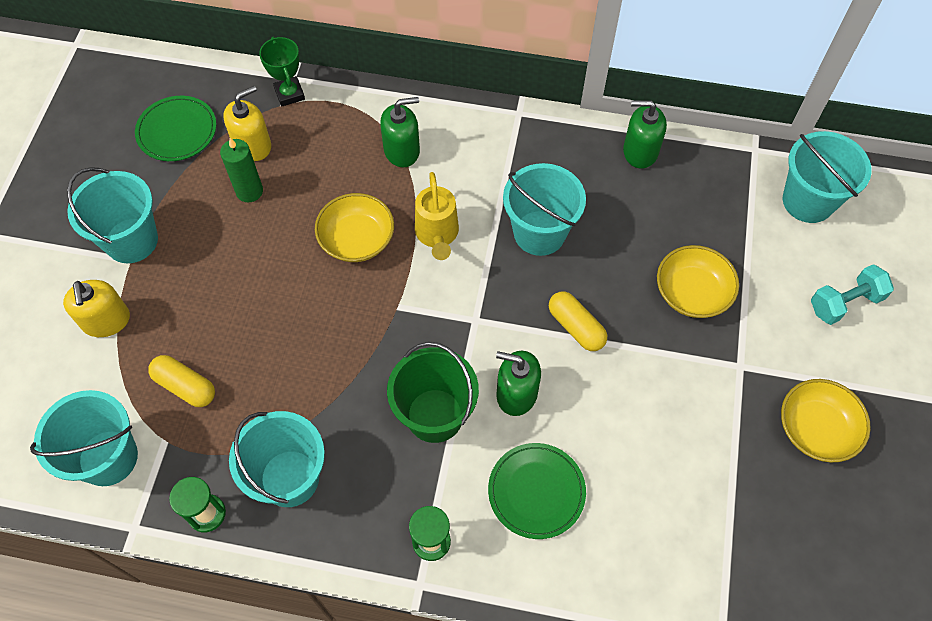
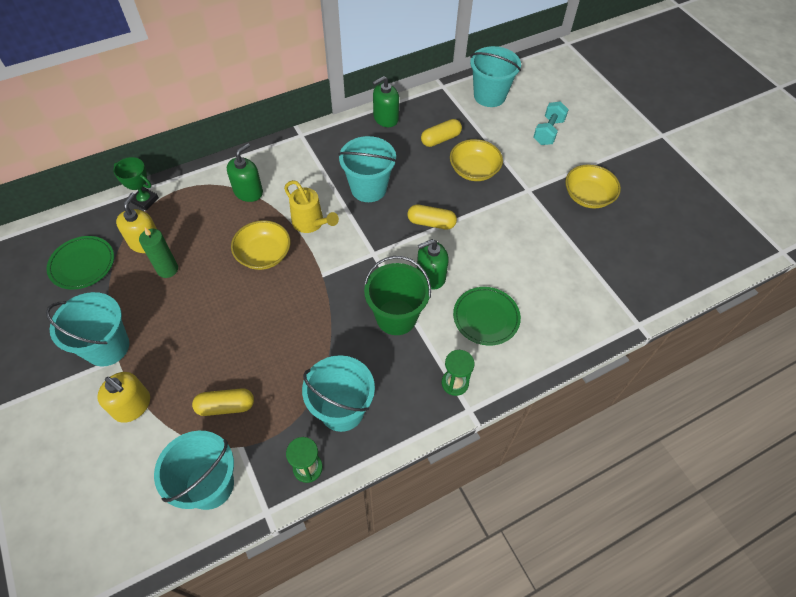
camera: 40 degrees left, 5 degrees down
none -> yellow capsule [421,119,462,147]

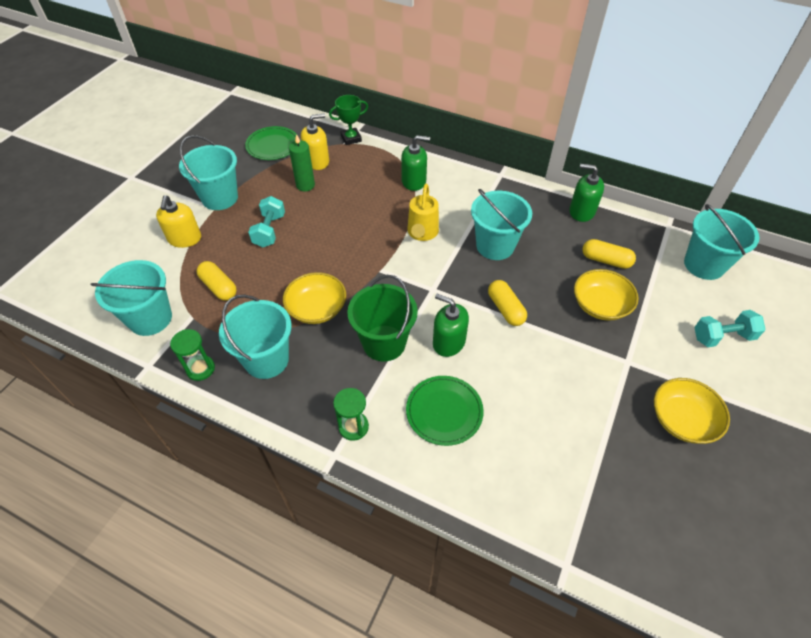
camera: 55 degrees right, 5 degrees down
green trophy [113,157,159,210] -> green trophy turned 75 degrees clockwise [329,95,368,145]
yellow bowl [231,220,291,270] -> yellow bowl moved to [283,272,346,324]
none -> turquoise dumbbell [248,196,285,247]

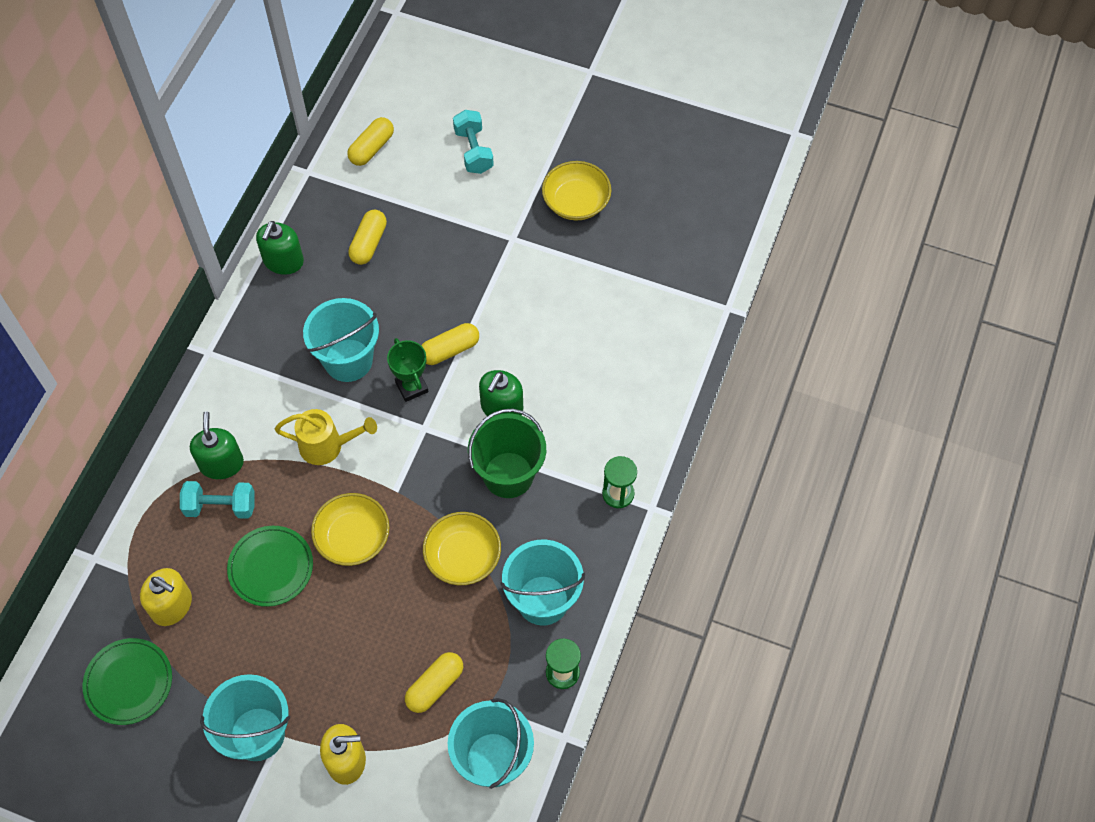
camera: 95 degrees left, 10 degrees up
turquoise dumbbell [248,196,285,247] -> turquoise dumbbell moved to [180,481,255,519]
green candle [289,134,315,192] -> none
yellow soap dispenser [301,114,329,170] -> yellow soap dispenser turned 150 degrees clockwise [140,568,192,626]
green trophy [329,95,368,145] -> green trophy moved to [387,338,429,402]
green plate [406,376,484,446] -> green plate moved to [227,526,313,607]
yellow bowl [574,269,638,321] -> yellow bowl moved to [311,493,390,566]
turquoise bucket [684,204,760,280] -> yellow capsule [347,117,394,166]

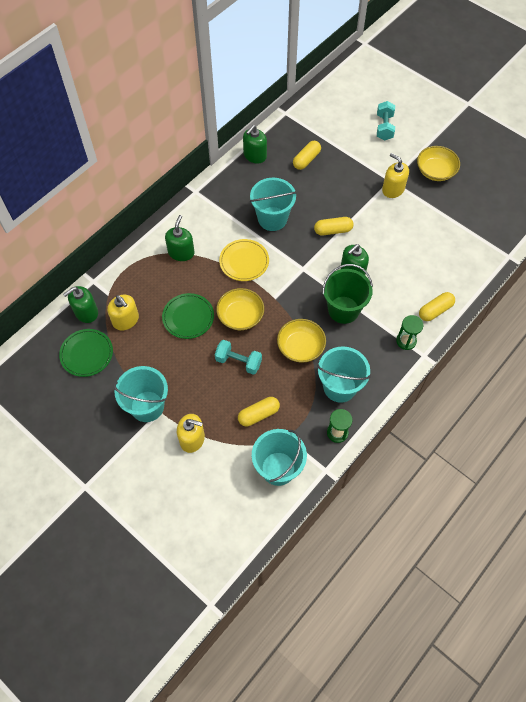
camera: 20 degrees right, 0 degrees up
turquoise dumbbell [180,481,255,519] -> turquoise dumbbell moved to [215,340,262,375]
yellow watering can [275,409,377,465] -> yellow plate [219,239,269,281]
yellow capsule [347,117,394,166] -> yellow capsule moved to [419,292,455,321]
green trophy [387,338,429,402] -> none
none -> green soap dispenser [63,286,98,323]
none -> yellow soap dispenser [382,153,409,198]

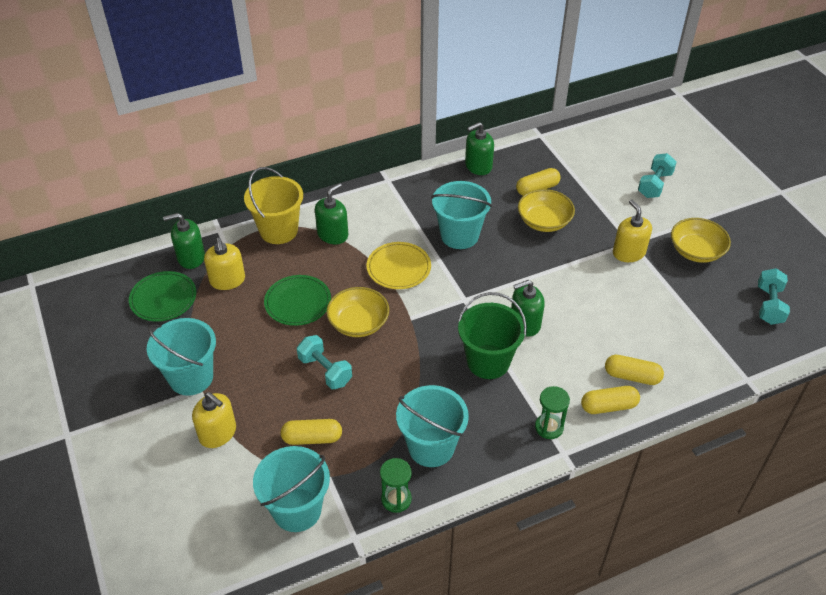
camera: 25 degrees right, 15 degrees down
yellow bowl [277,319,326,363] -> yellow bowl moved to [518,189,575,232]
yellow capsule [314,217,354,236] -> yellow capsule moved to [605,355,664,385]
none -> yellow bucket [244,167,303,244]
none -> turquoise dumbbell [758,268,790,325]

